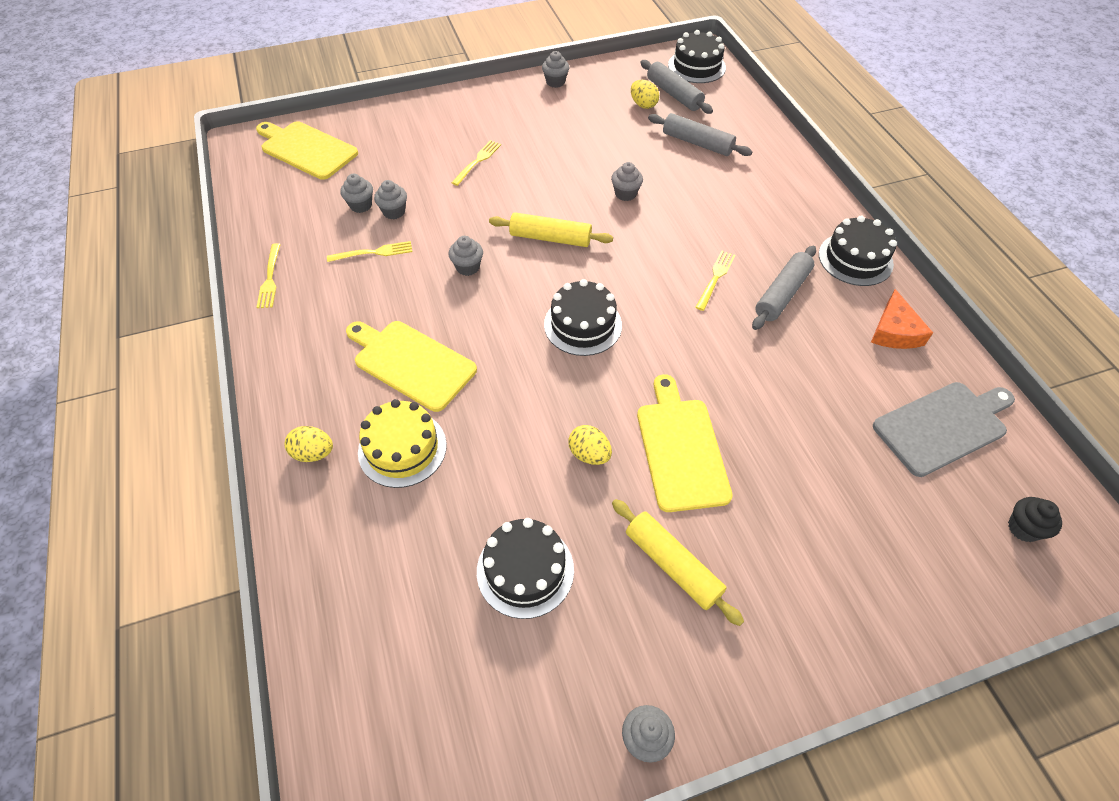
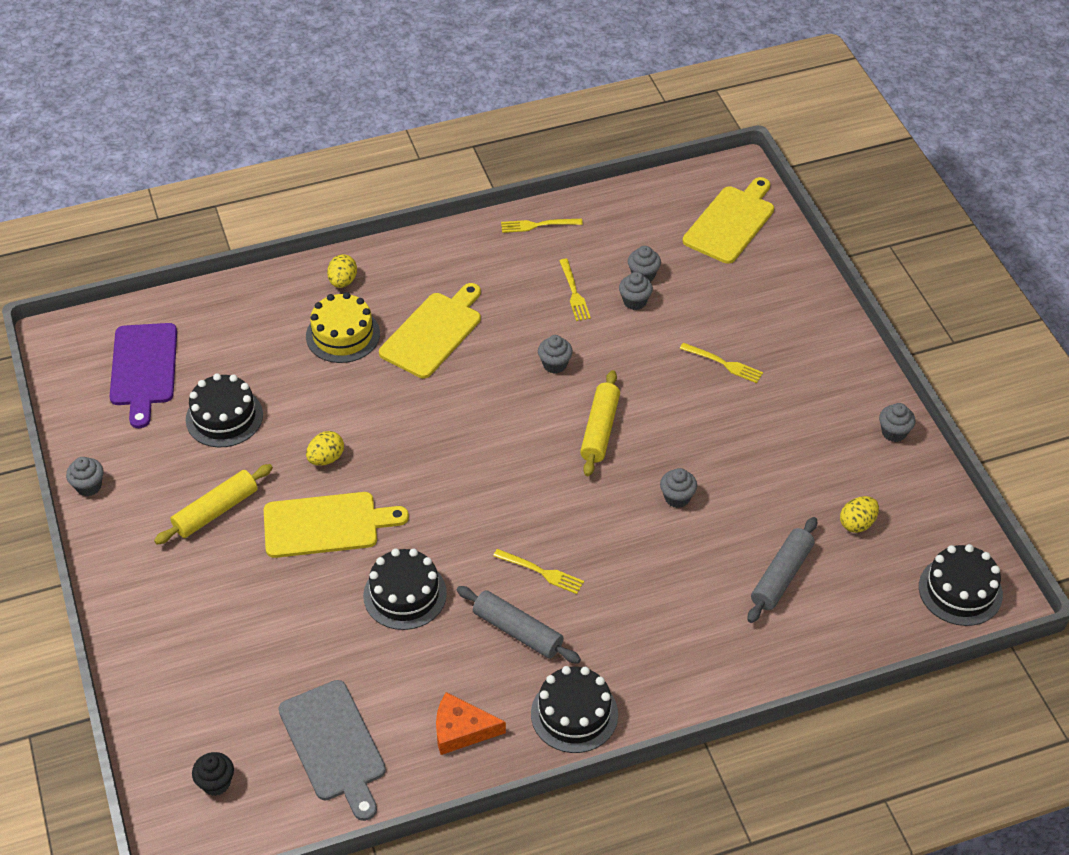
camera: 90 degrees right, 5 degrees down
black cake [544,279,622,356] -> black cake moved to [363,548,447,630]
grey rolling pin [640,60,713,114] -> none
none -> purple cutting board [109,323,177,428]

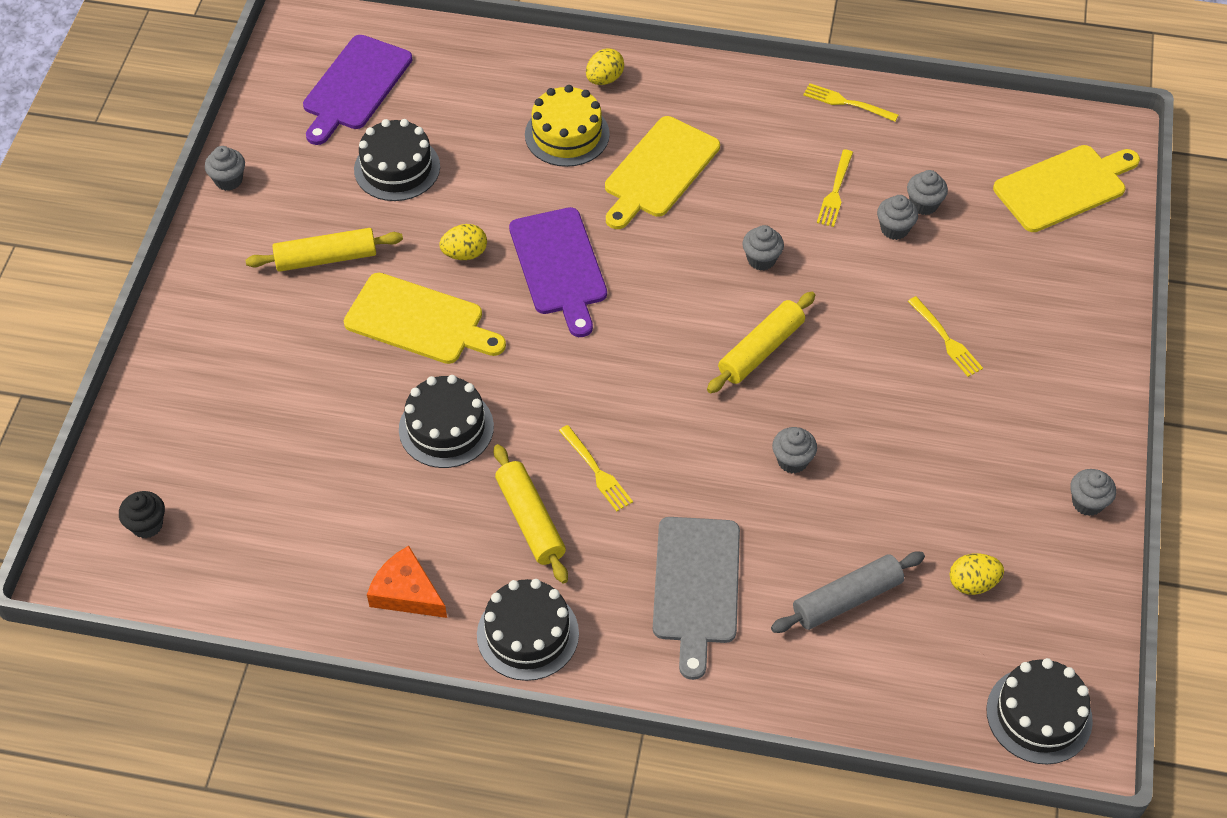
camera: 30 degrees right, 5 degrees up
grey cutting board [278,680,386,821] -> grey cutting board moved to [653,517,740,680]
yellow cutting board [379,283,481,378] -> yellow cutting board turned 150 degrees clockwise [605,116,720,229]
grey rolling pin [457,586,581,664] -> yellow rolling pin [494,444,568,584]
none -> purple cutting board [509,207,607,337]

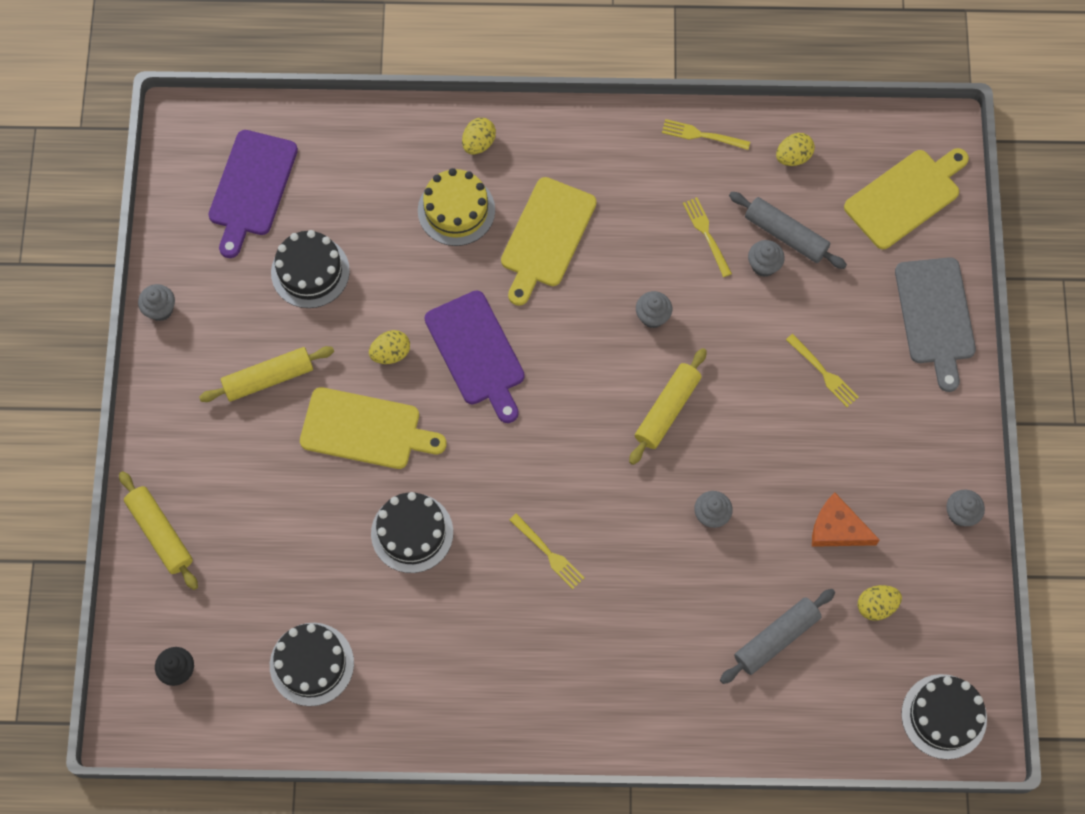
camera: 10 degrees left, 15 degrees up
orange cheese [367,546,447,618] -> orange cheese moved to [812,493,880,547]
black cake [477,579,579,681] -> black cake moved to [270,623,354,706]
yellow rolling pin [494,444,568,584] -> yellow rolling pin moved to [119,471,198,590]
grey cutting board [653,517,740,680] -> grey cutting board moved to [895,257,976,392]
yellow fork [817,150,853,227] -> yellow fork turned 150 degrees clockwise [683,197,732,277]
grey cupcake [907,170,948,215] -> grey rolling pin [729,192,847,269]
none -> yellow egg [776,133,815,166]

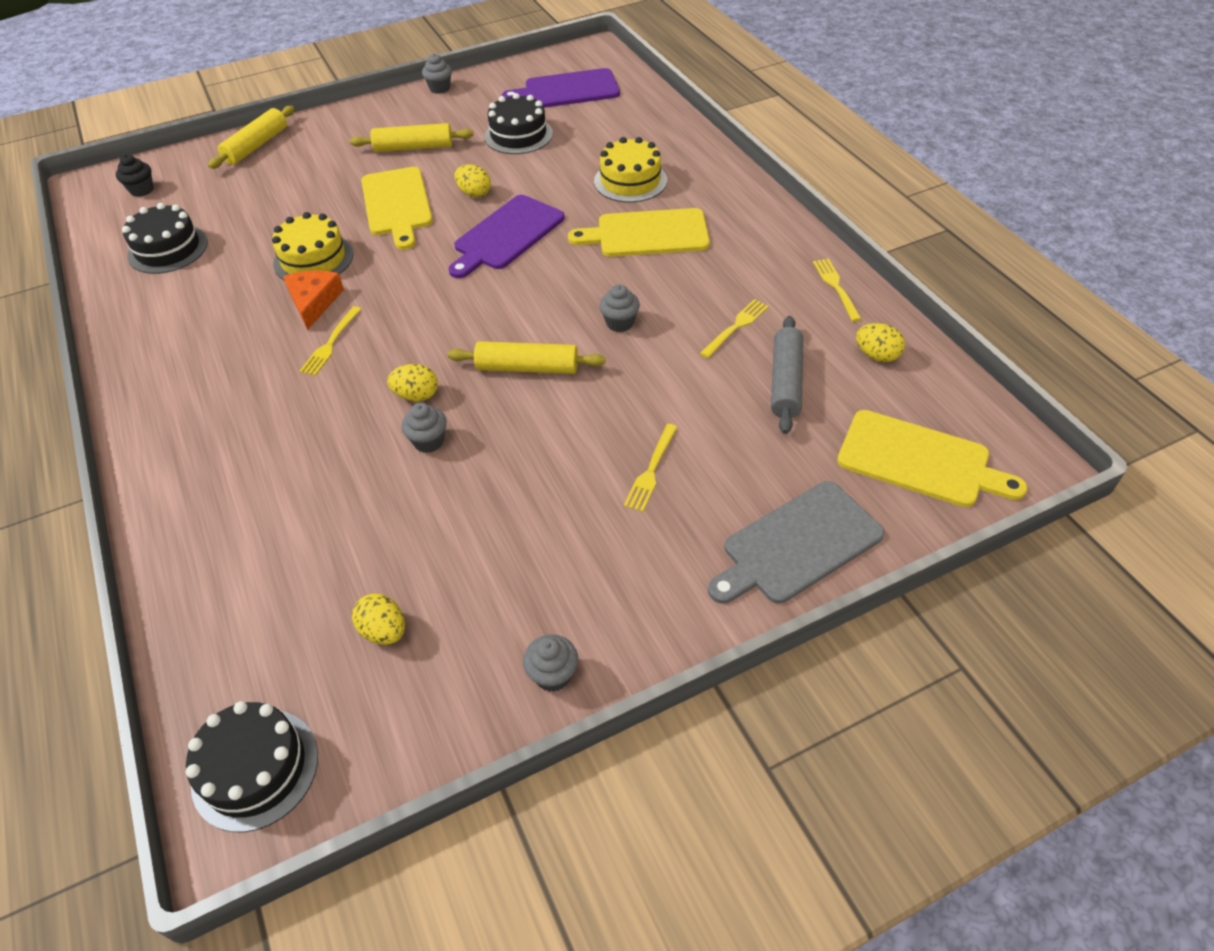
camera: 65 degrees right, 20 degrees down
yellow rolling pin [199,346,334,402] -> yellow rolling pin turned 45 degrees counterclockwise [350,123,474,152]
black cake [371,492,453,573] -> yellow cake [272,212,353,281]
yellow egg [462,118,496,155] -> yellow egg moved to [387,364,438,402]
grey rolling pin [720,589,835,684] -> none
grey cupcake [748,240,785,277] -> none
orange cheese [812,493,880,547] -> orange cheese moved to [283,270,344,330]

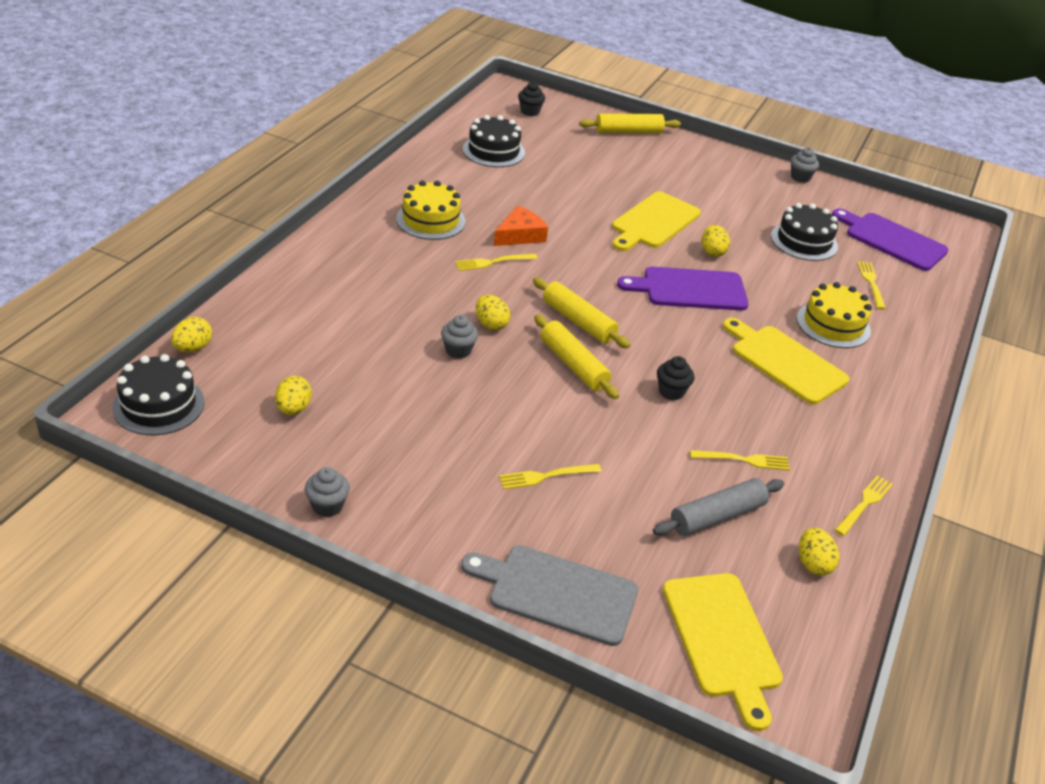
camera: 45 degrees right, 10 degrees down
yellow cake [272,212,353,281] -> yellow cake moved to [396,181,466,240]
yellow rolling pin [350,123,474,152] -> yellow rolling pin moved to [533,277,630,349]
grey cupcake [599,284,640,332] -> black cupcake [657,356,694,400]
none -> yellow egg [171,317,212,352]
none -> yellow fork [857,261,886,310]

